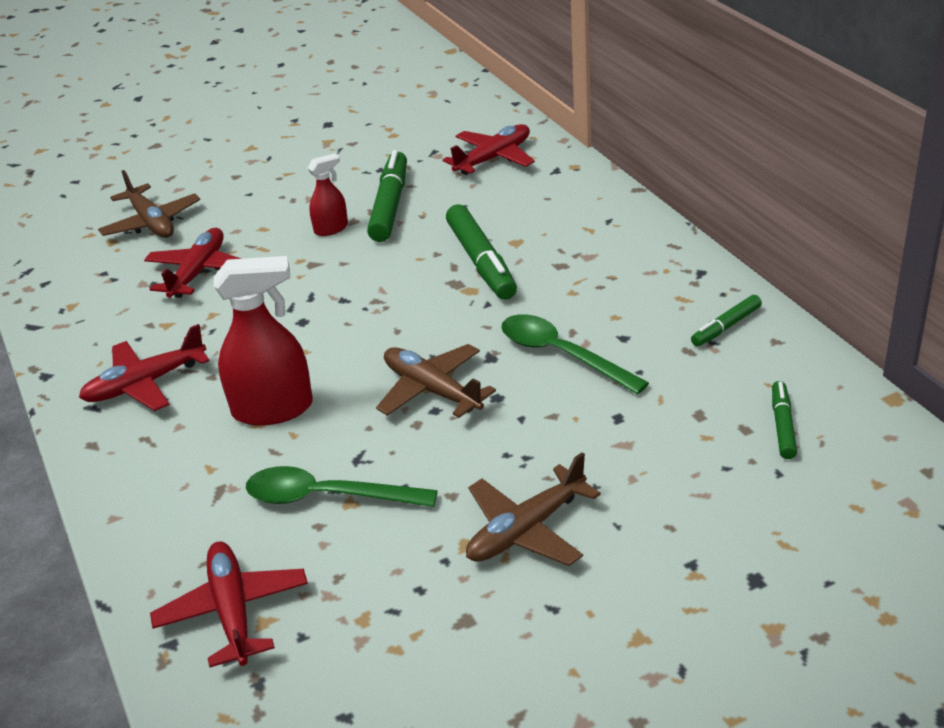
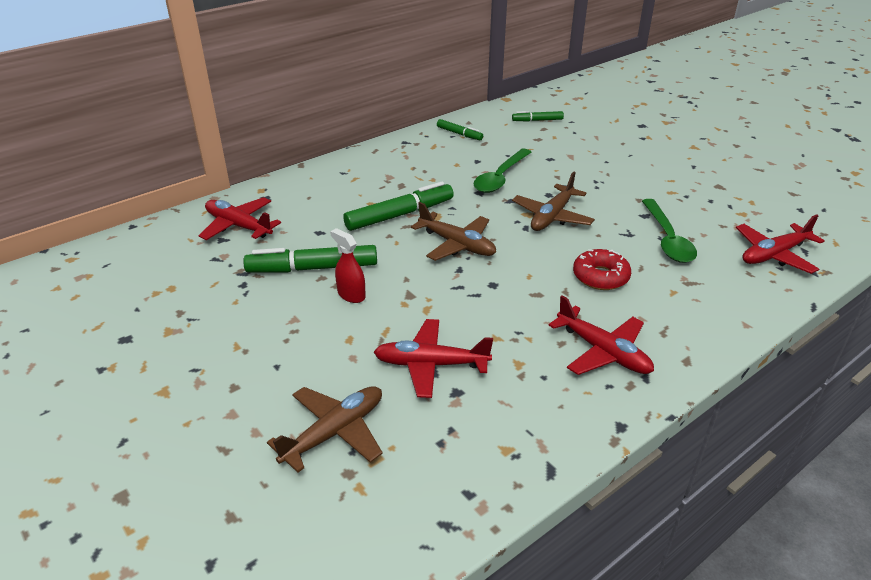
camera: 105 degrees left, 0 degrees up
red spray bottle [214,256,313,426] -> red donut [573,249,631,290]
brown plane [466,452,601,566] -> brown plane moved to [411,202,496,261]

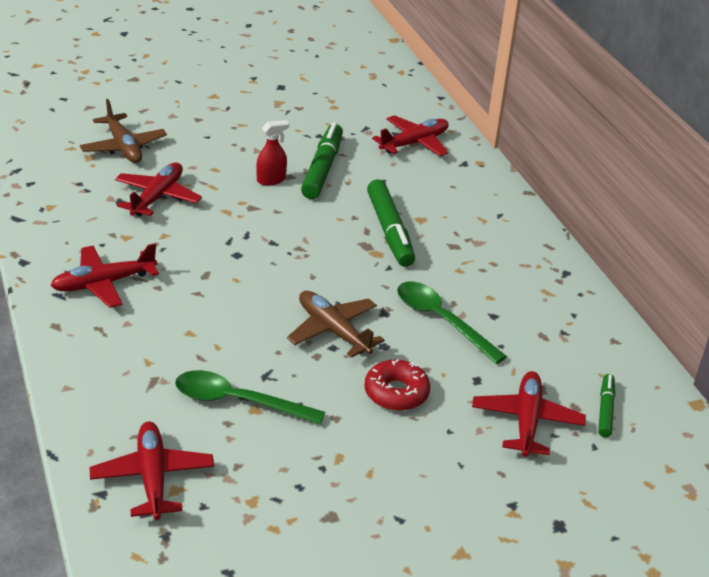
camera: 105 degrees right, 0 degrees up
brown plane [411,202,496,261] -> none
green marker [437,119,483,140] -> none
red donut [573,249,631,290] -> red donut moved to [364,359,430,411]
none -> red plane [472,371,586,457]

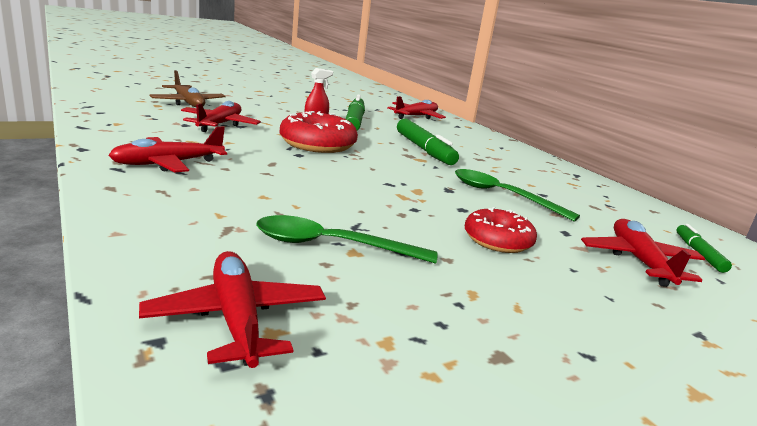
camera: 10 degrees left, 15 degrees down
brown plane [287,291,385,358] -> none
none -> red donut [280,111,358,153]

